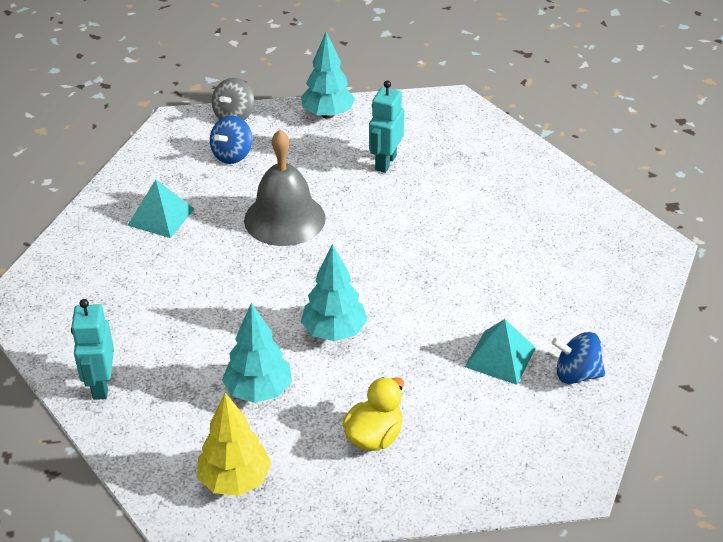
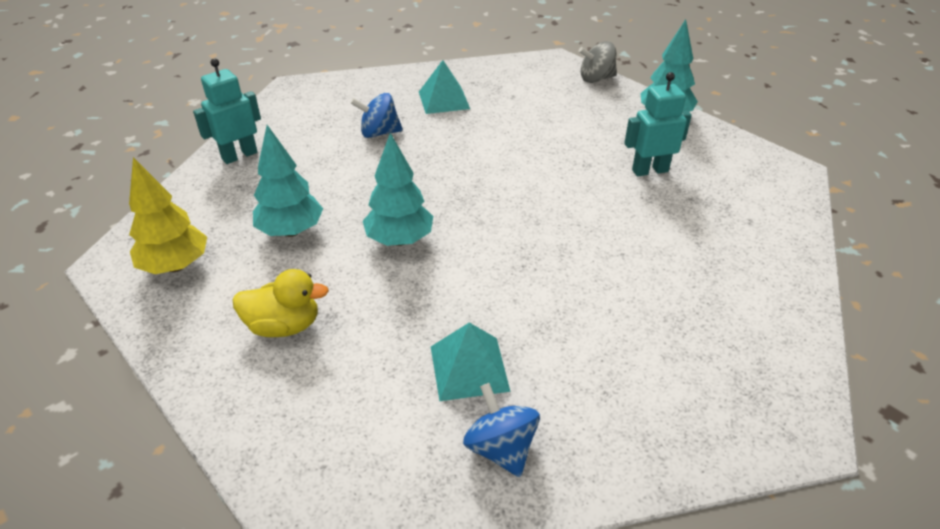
camera: 55 degrees right, 0 degrees up
blue spinning top [210,116,252,164] -> blue spinning top moved to [351,93,403,138]
grey bell [244,130,326,246] -> none

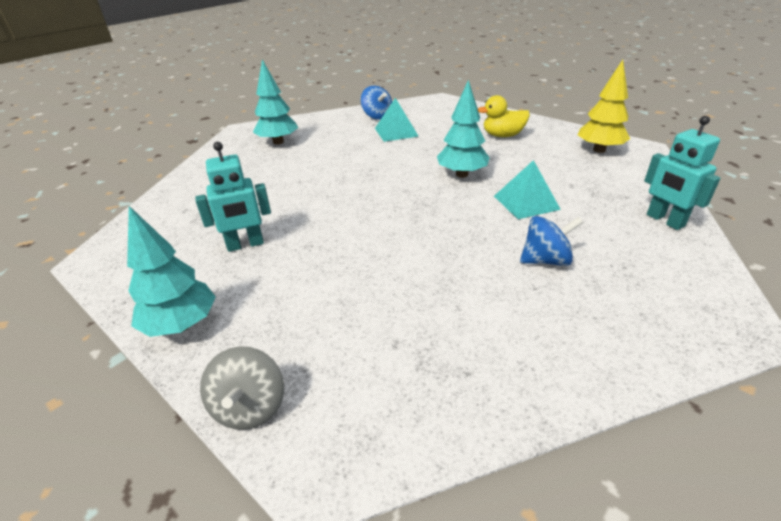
camera: 175 degrees right, 5 degrees down
turquoise robot [193,58,261,164] -> turquoise robot turned 105 degrees clockwise [644,116,721,230]
turquoise tree [253,125,323,237] -> turquoise tree moved to [253,59,298,145]
turquoise pyramid [419,60,470,114] -> turquoise pyramid moved to [494,160,561,219]
grey spinning top [579,41,617,83] -> grey spinning top turned 105 degrees clockwise [200,346,284,430]

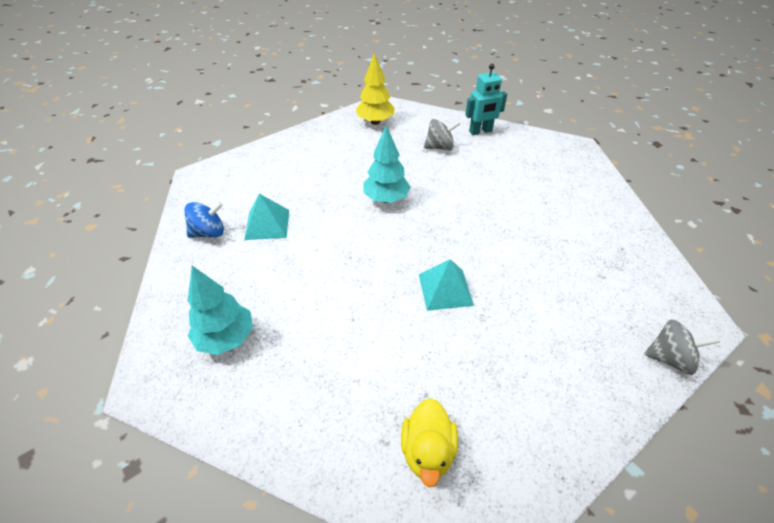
camera: 80 degrees left, 10 degrees up
turquoise tree [127,206,216,337] -> none
turquoise robot [195,142,271,252] -> none
yellow duck [478,95,530,137] -> yellow duck moved to [401,398,458,487]
turquoise pyramid [494,160,561,219] -> turquoise pyramid moved to [419,259,474,311]
blue spinning top [520,216,583,266] -> none
none -> grey spinning top [424,119,460,150]

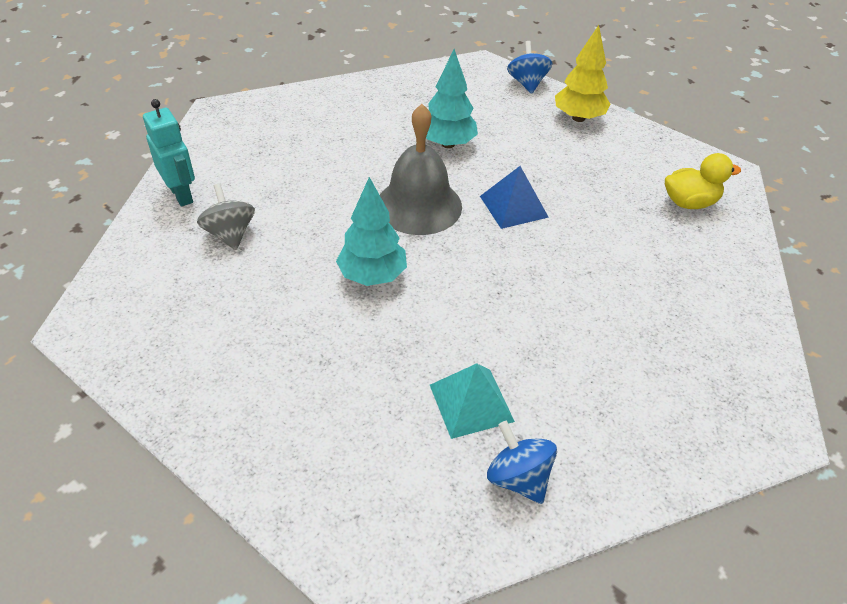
camera: 105 degrees left, 0 degrees up
turquoise tree [188,266,253,355] -> turquoise tree moved to [426,49,478,148]
yellow tree [356,53,395,125] -> yellow tree moved to [555,25,610,122]
turquoise pyramid [419,259,474,311] -> blue pyramid [480,166,549,229]
grey spinning top [644,320,720,375] -> blue spinning top [507,41,552,94]
none -> grey bell [380,104,462,235]

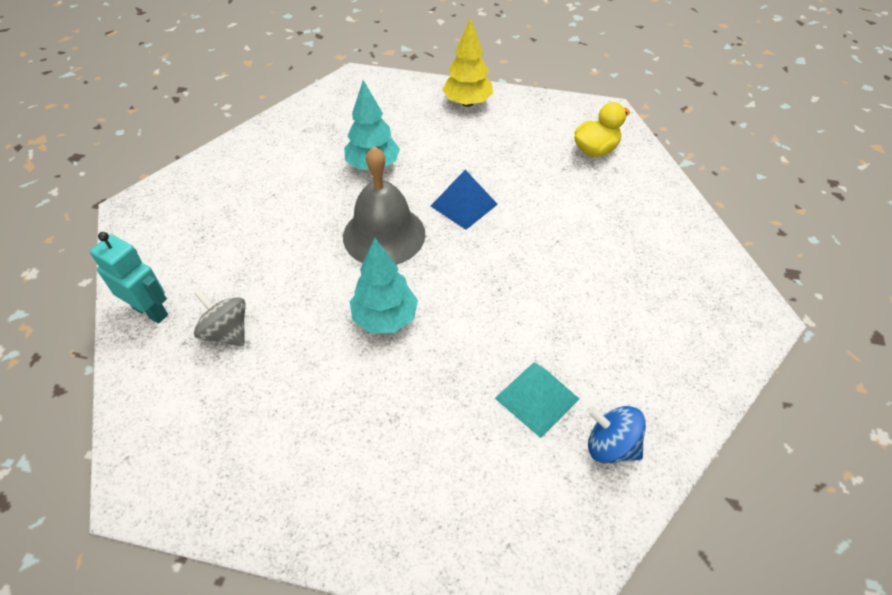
camera: 25 degrees left, 5 degrees up
blue spinning top [507,41,552,94] -> none

